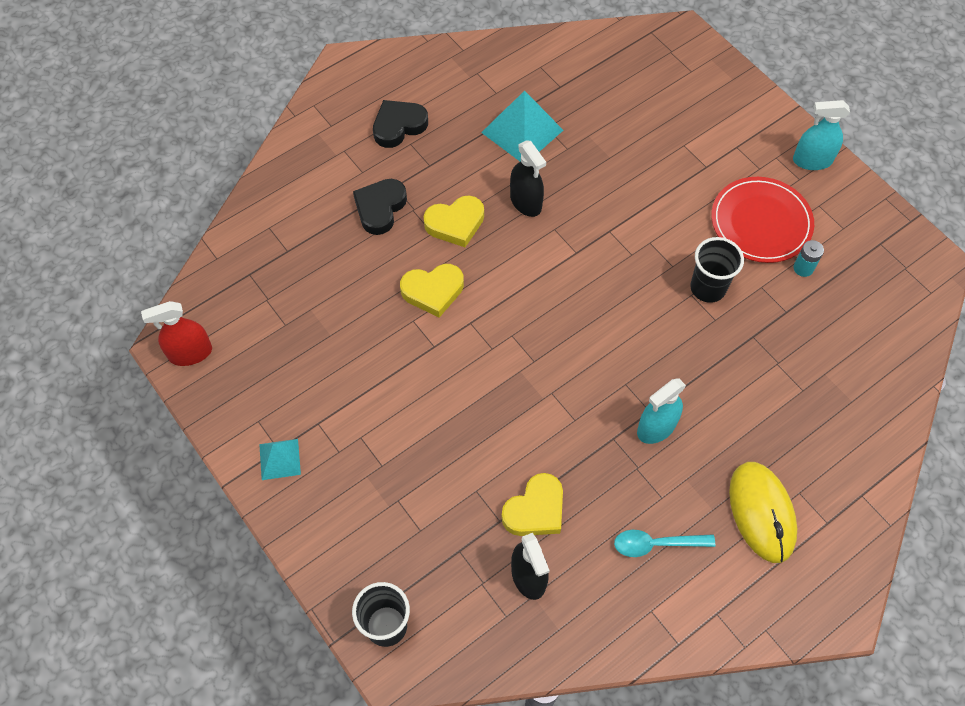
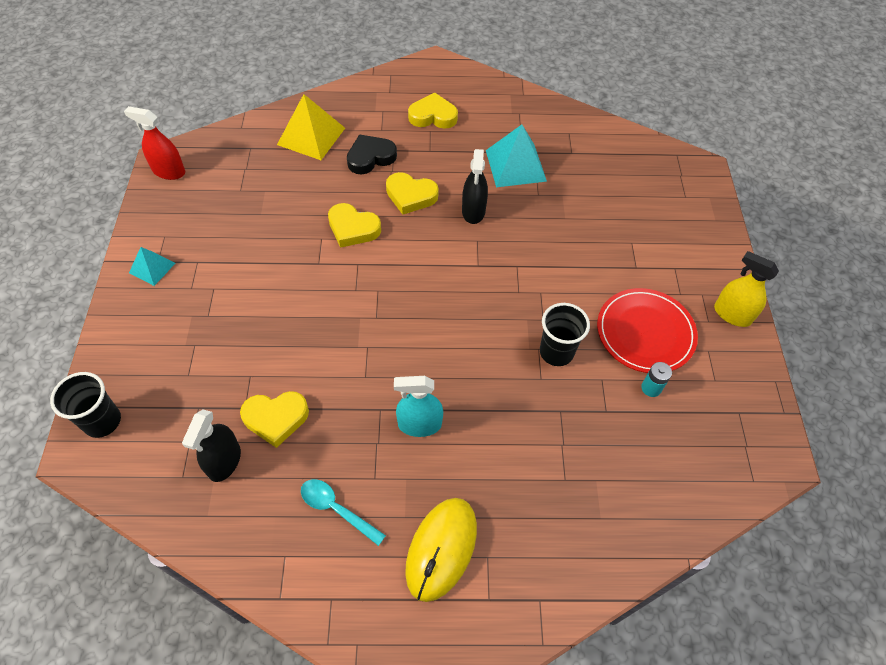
camera: 35 degrees right, 5 degrees down
black heart [373,100,428,148] -> yellow heart [408,92,458,129]
turquoise spray bottle [793,100,850,170] -> yellow spray bottle [714,251,779,327]
none -> yellow pyramid [277,94,345,160]

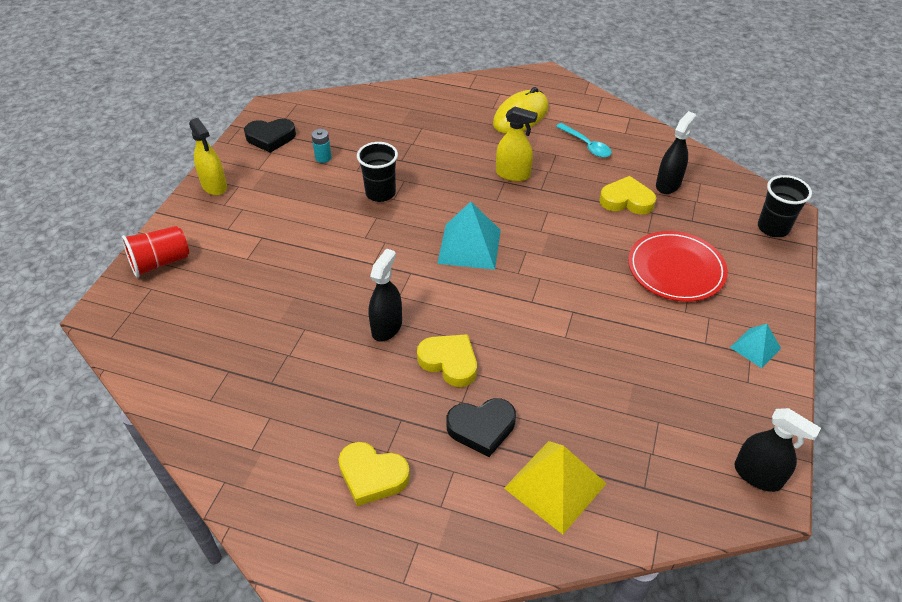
camera: 160 degrees left, 10 degrees down
red spray bottle [124,106,185,180] -> black spray bottle [734,408,821,492]
yellow heart [328,203,381,248] -> none
turquoise spray bottle [394,376,443,437] -> yellow spray bottle [496,107,538,181]
turquoise pyramid [486,125,547,187] -> turquoise pyramid moved to [437,202,501,270]
red plate [597,288,698,373] -> red plate moved to [628,231,728,302]
none -> red cup [122,226,189,278]
none -> black heart [244,119,296,153]

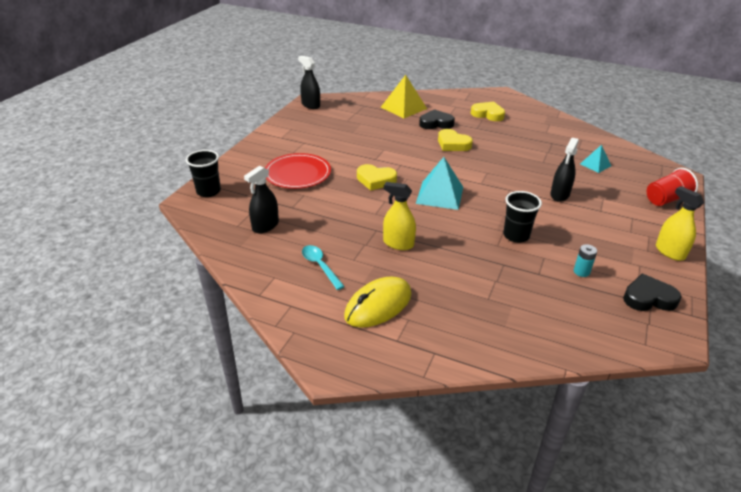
camera: 175 degrees left, 10 degrees down
black spray bottle [369,248,402,342] -> black spray bottle moved to [550,138,579,202]
yellow heart [599,176,656,214] -> yellow heart moved to [357,164,397,191]
turquoise pyramid [730,324,781,368] -> turquoise pyramid moved to [580,145,611,173]

